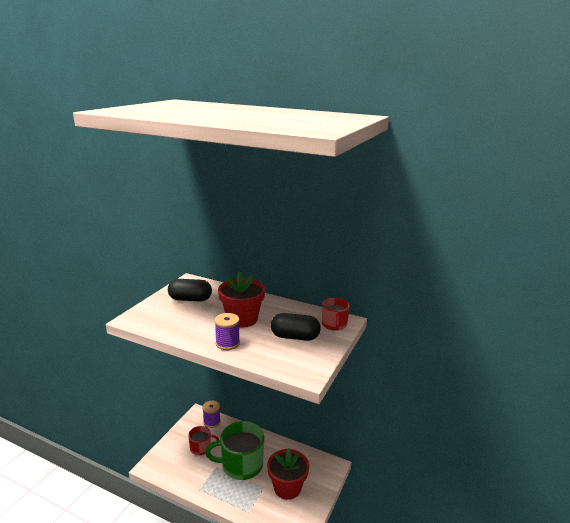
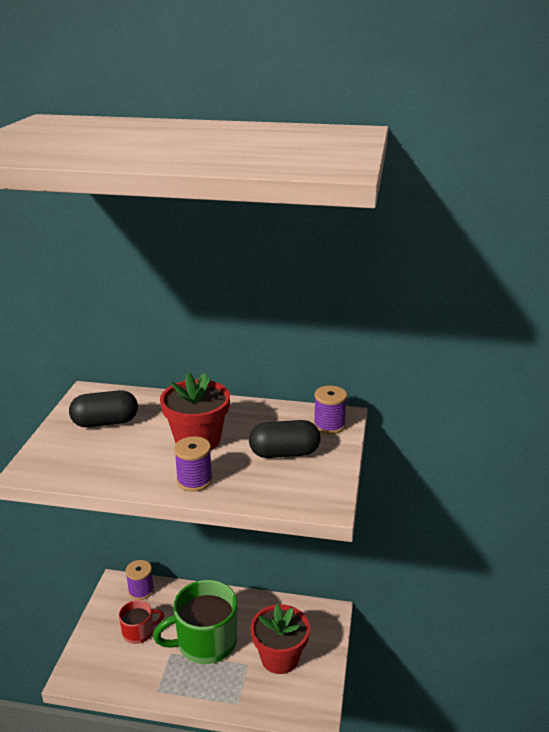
camera: 15 degrees left, 5 degrees up
red mug [322,298,350,331] -> purple spool [314,386,347,434]

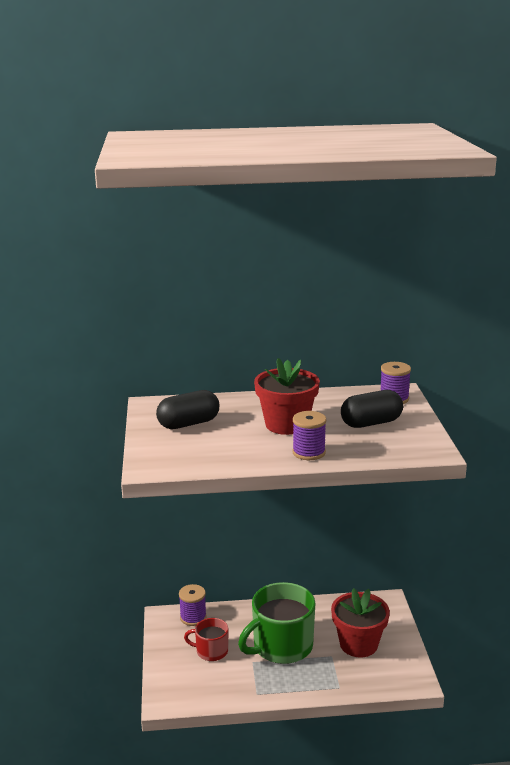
camera: 15 degrees left, 5 degrees down
red mug [119,600,164,644] -> red mug turned 135 degrees counterclockwise [184,618,228,661]

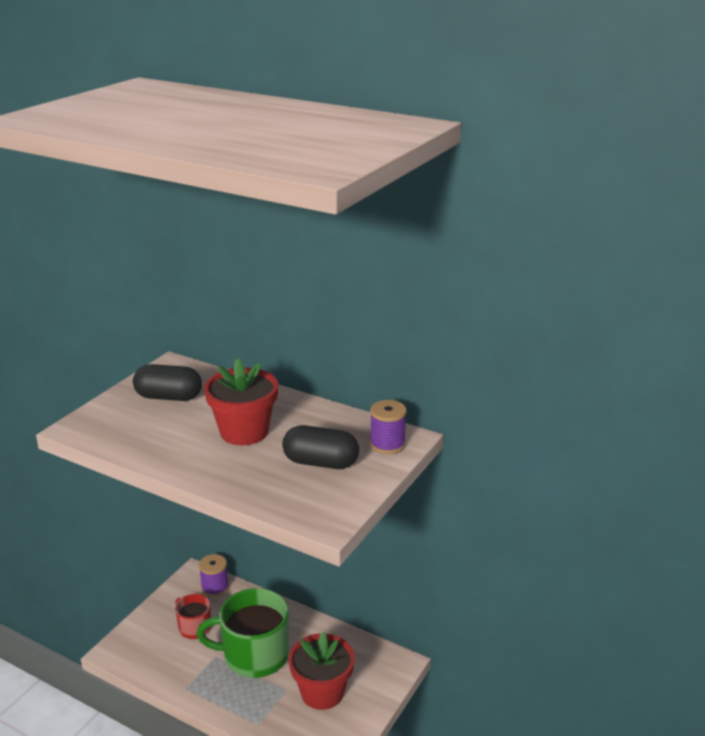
camera: 35 degrees right, 5 degrees up
purple spool [292,411,326,460] -> none

